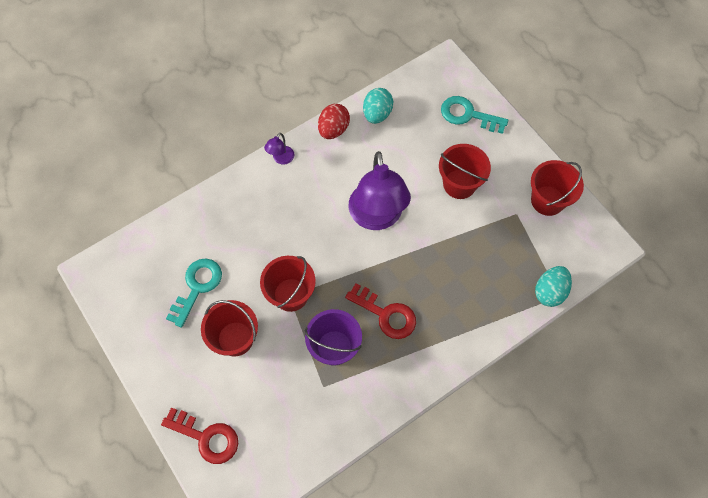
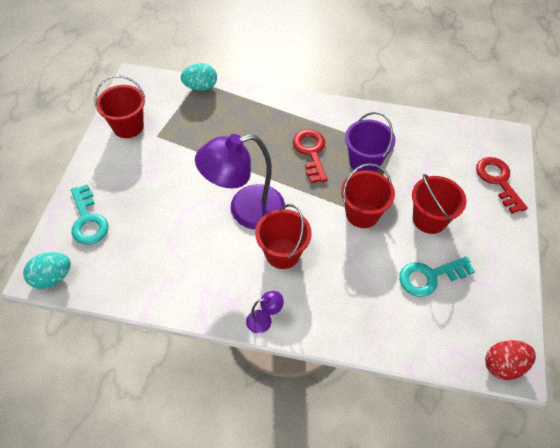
camera: 135 degrees left, 10 degrees down
red egg [318,104,350,139] -> red egg moved to [485,340,536,380]
purple lamp [349,151,411,230] -> purple lamp turned 150 degrees counterclockwise [195,134,285,229]
turquoise egg [363,88,393,124] -> turquoise egg moved to [23,252,71,289]
red bucket [439,144,491,199] -> red bucket moved to [255,204,312,269]

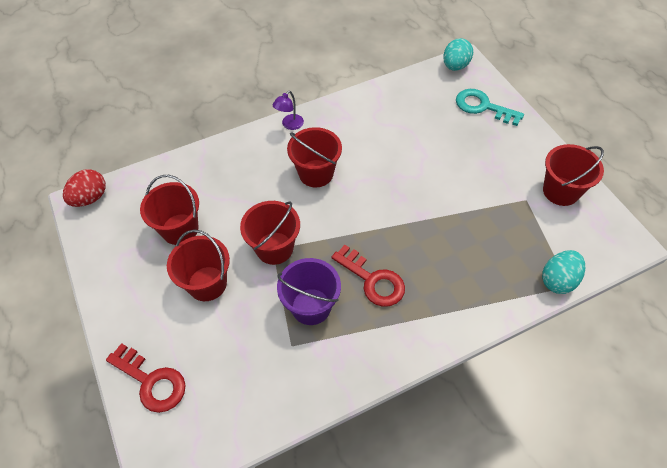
camera: 145 degrees right, 0 degrees up
purple lamp [195,134,285,229] -> none
turquoise key [399,256,475,297] -> red bucket [140,175,199,245]

